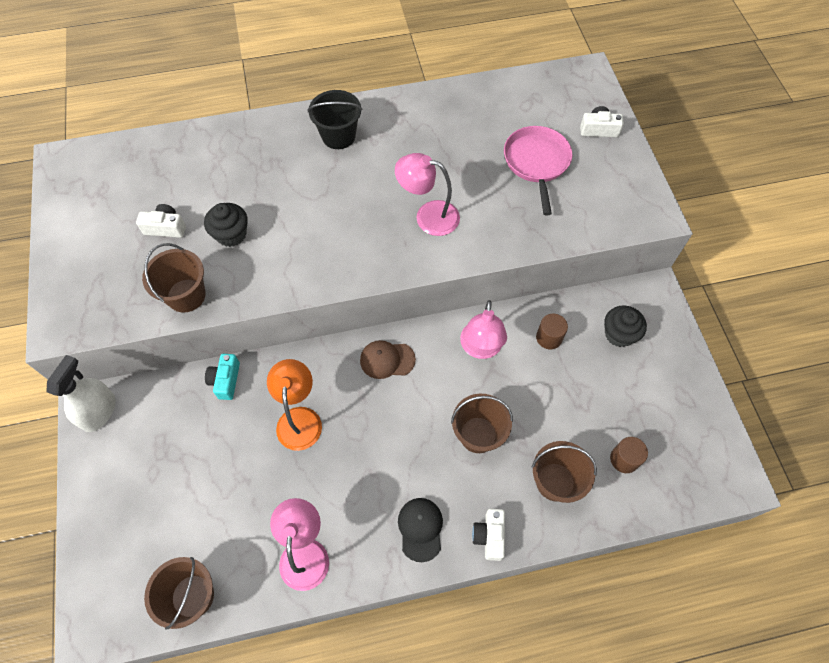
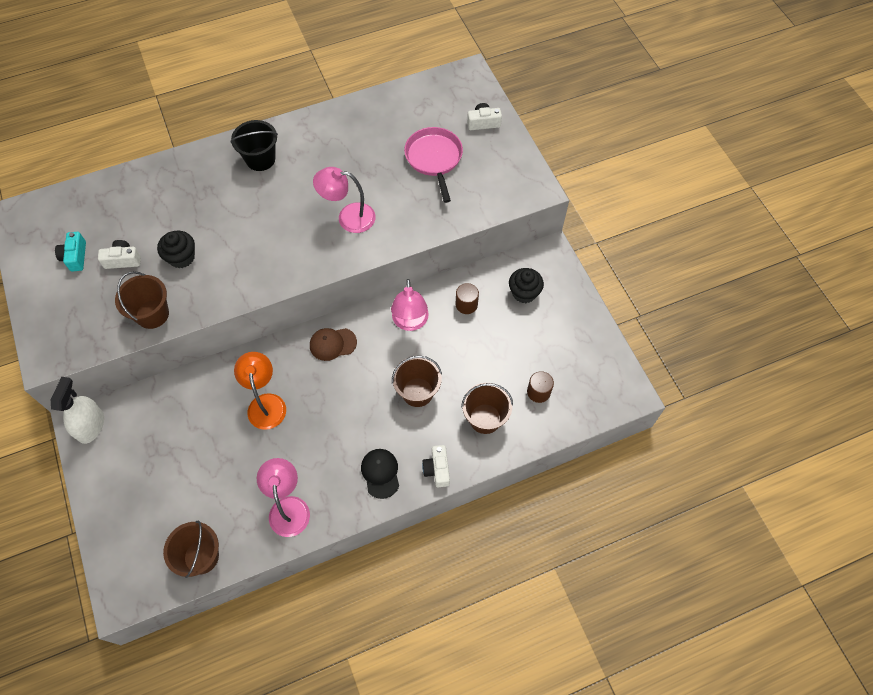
camera: 10 degrees left, 0 degrees up
turquoise camera [205,354,240,400] -> turquoise camera moved to [55,232,86,272]

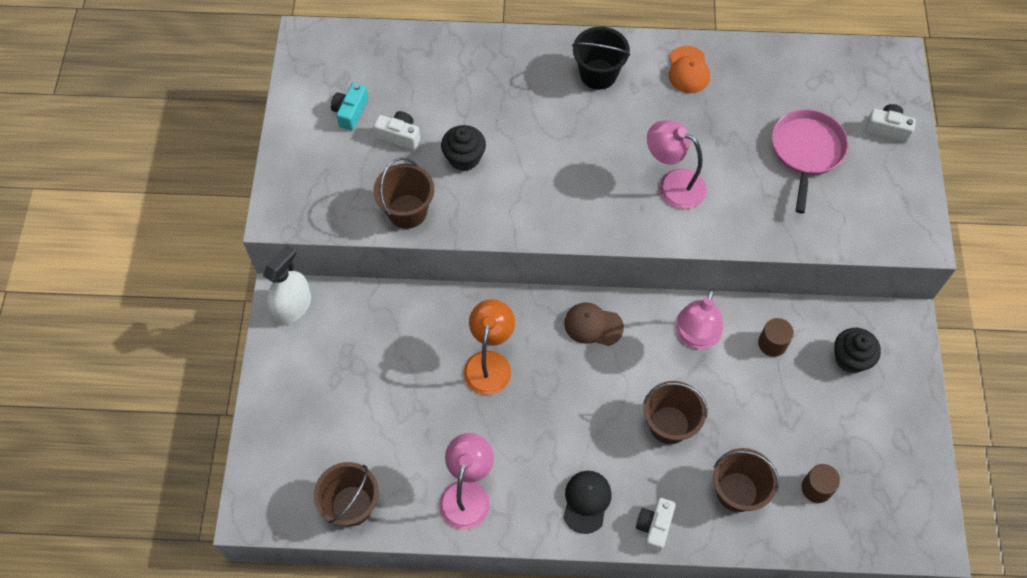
camera: 25 degrees right, 0 degrees up
none -> orange cap [669,46,710,93]

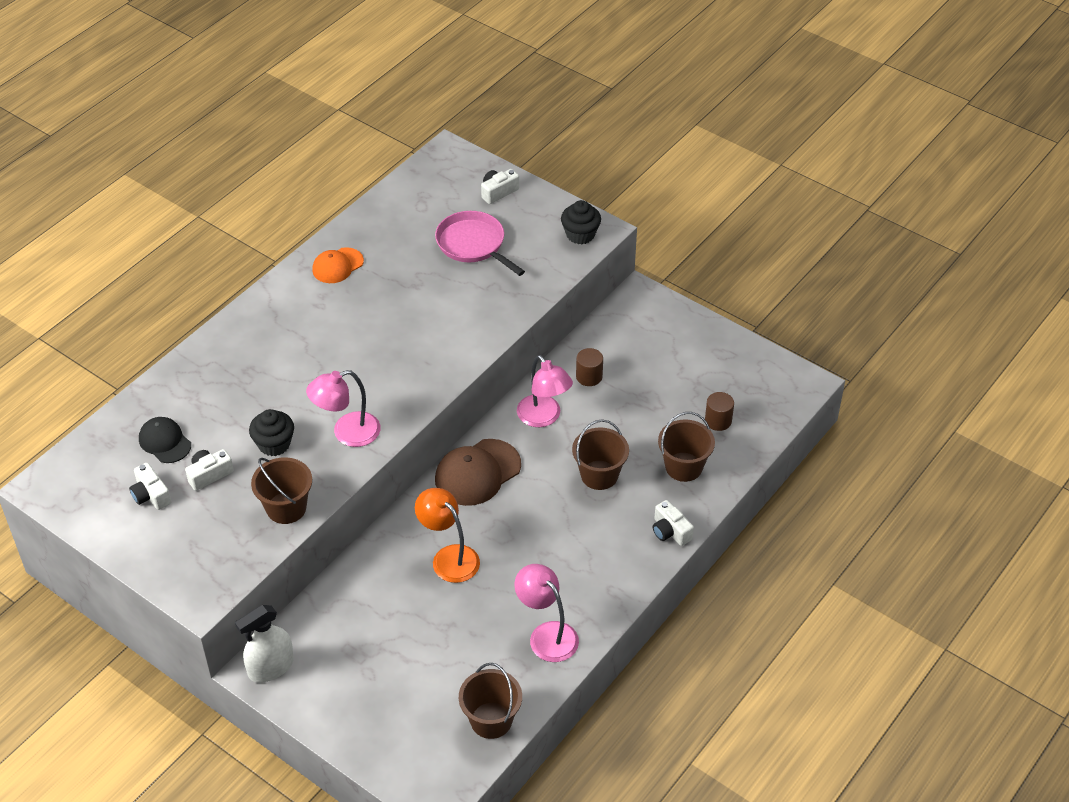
camera: 55 degrees left, 15 degrees down
white spray bottle [263,245,311,325] -> white spray bottle turned 105 degrees counterclockwise [235,605,294,683]
turquoise camera [331,83,368,130] -> white camera [129,463,171,510]
black cap [563,471,612,534] -> black cap moved to [139,417,191,463]
brown cap [564,302,624,346] -> brown cap [435,439,521,506], size x1.60
black bucket [572,27,630,90] -> none
pink lamp [647,120,707,209] -> pink lamp moved to [306,370,381,447]
orange cap [669,46,710,93] -> orange cap turned 105 degrees clockwise [312,247,364,283]
black cupcake [834,328,881,373] -> black cupcake moved to [561,200,601,244]

